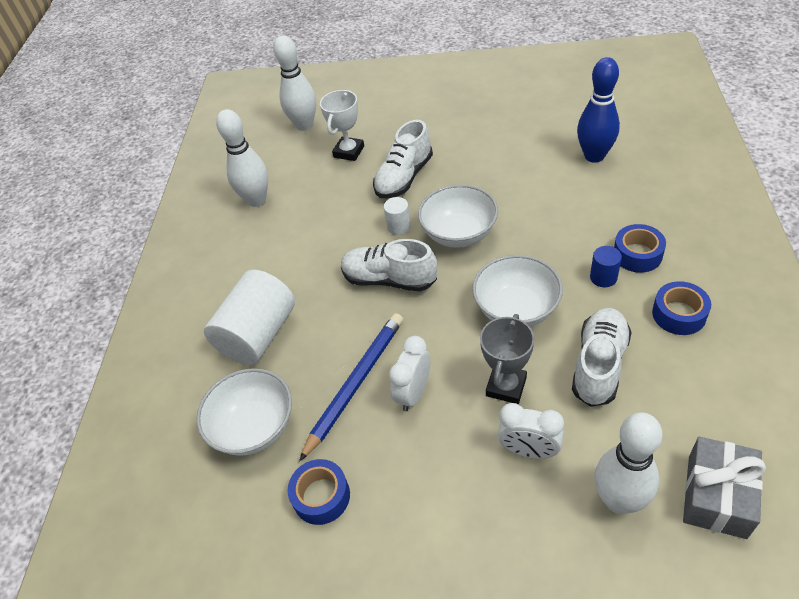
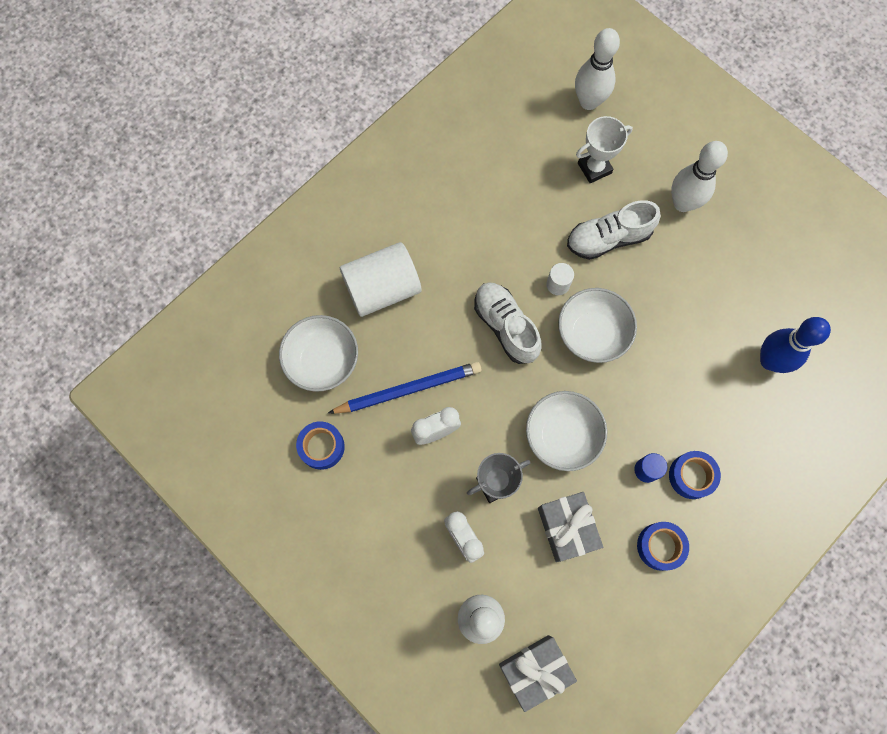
camera: 35 degrees right, 25 degrees up
white bowling pin [216,109,268,207] -> white bowling pin moved to [671,141,728,212]
white shoe [572,308,632,407] -> grey gift [538,492,603,562]

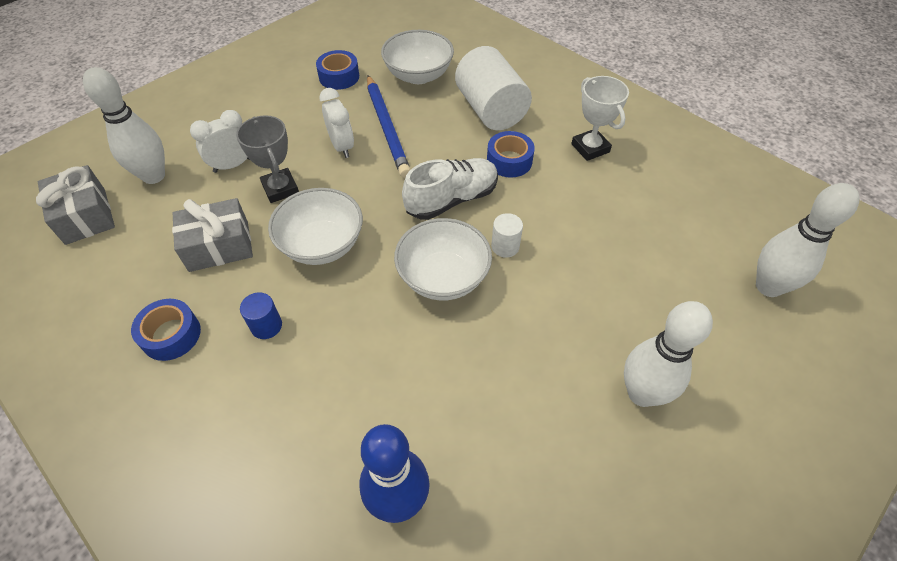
camera: 90 degrees right, 20 degrees down
white shoe [567,200,661,260] -> none
white trophy [576,116,633,183] -> white trophy moved to [571,76,629,161]
blue tape [669,451,721,499] -> blue tape moved to [487,131,535,178]

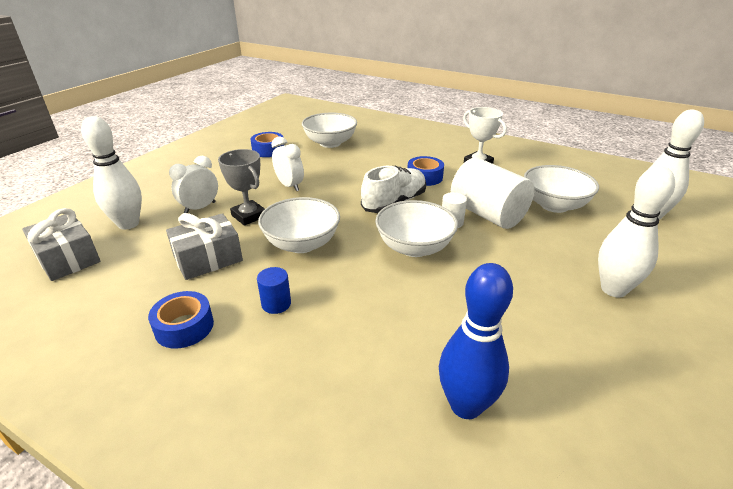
camera: 15 degrees left, 20 degrees down
blue pencil [367,75,411,178] -> none
white cylinder [455,46,532,130] -> white cylinder moved to [451,158,534,229]
none -> white bowl [524,165,599,213]

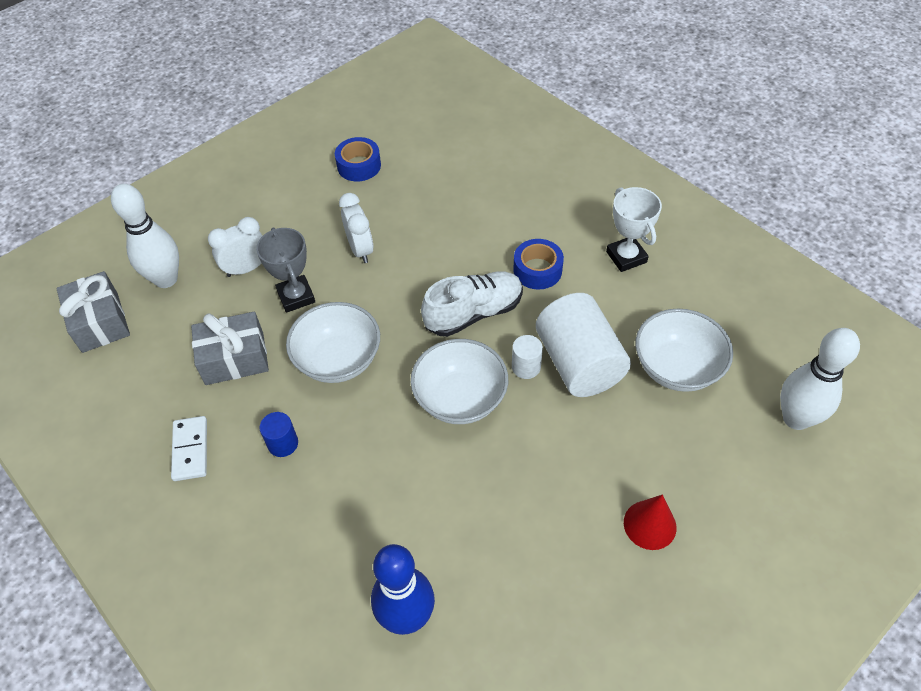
camera: 20 degrees right, 20 degrees up
blue tape [148,291,214,349] -> white domino [171,416,207,481]
white bowl [302,113,357,148] -> none
white bowling pin [598,166,675,297] -> red cone [624,495,677,550]

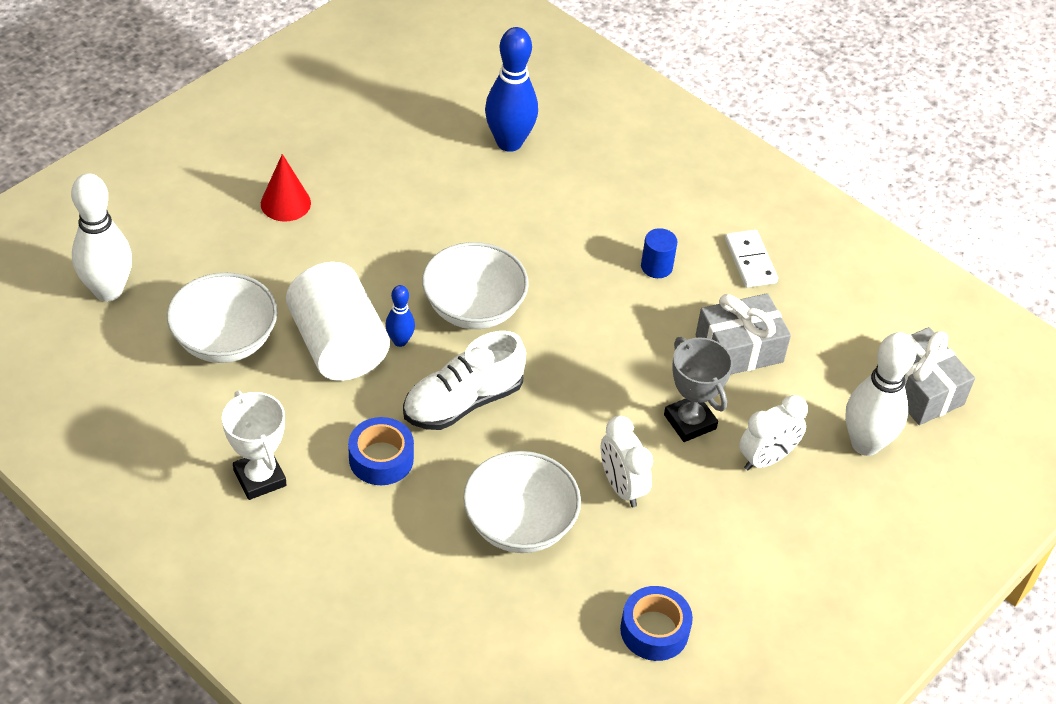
camera: 170 degrees right, 5 degrees down
white bowl [286,302,380,383] -> white bowl moved to [463,451,581,553]
white cylinder [512,335,543,379] -> blue bowling pin [385,285,415,347]

